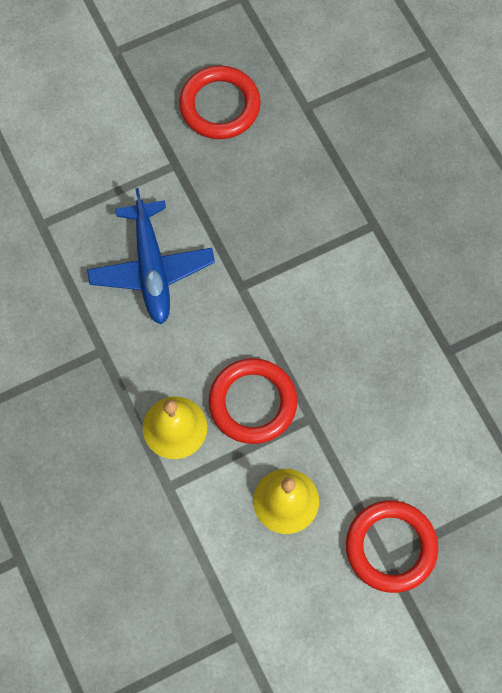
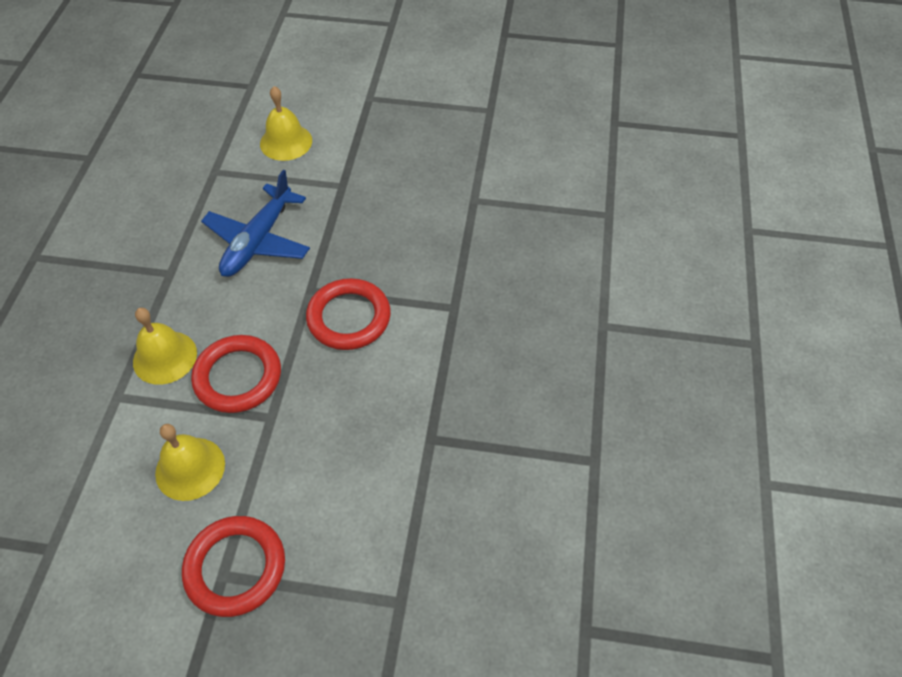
camera: 35 degrees right, 15 degrees down
red ring [179,65,261,139] -> red ring moved to [306,278,391,350]
none -> yellow bell [260,86,312,161]

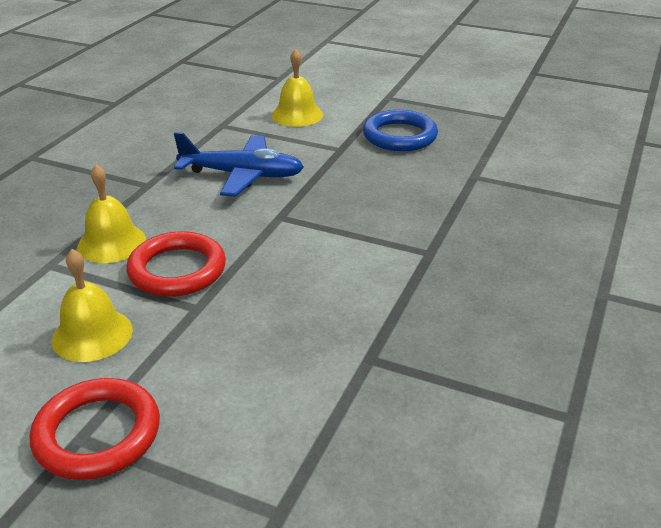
camera: 15 degrees right, 20 degrees down
blue plane [201,170,310,277] -> blue plane turned 120 degrees counterclockwise [174,132,304,197]
red ring [306,278,391,350] -> none
none -> blue ring [363,110,438,151]

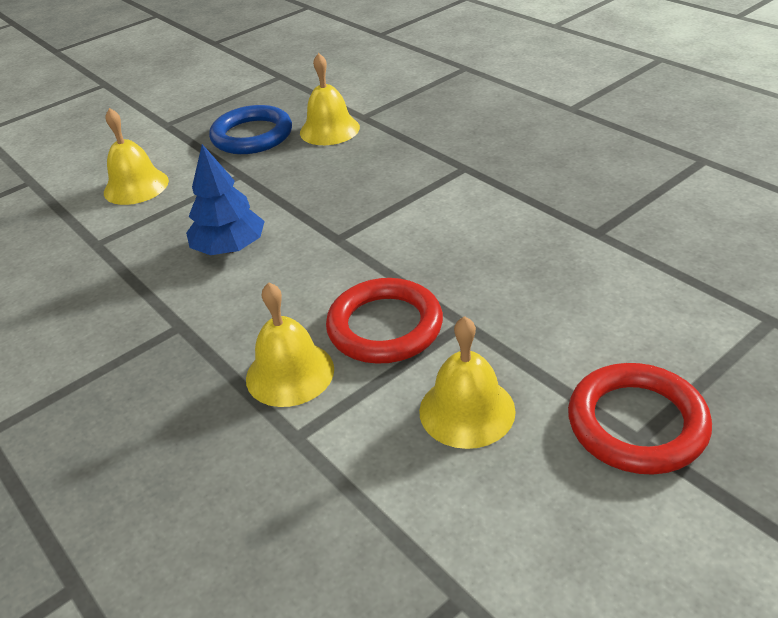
camera: 60 degrees left, 5 degrees up
blue plane [174,132,304,197] -> blue tree [186,144,265,255]
none -> yellow bell [300,53,360,145]

